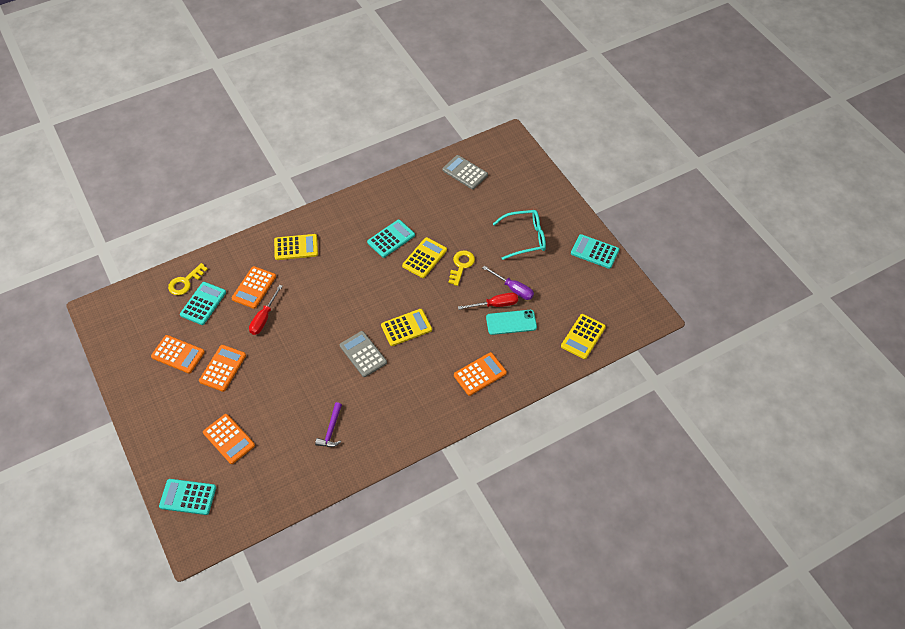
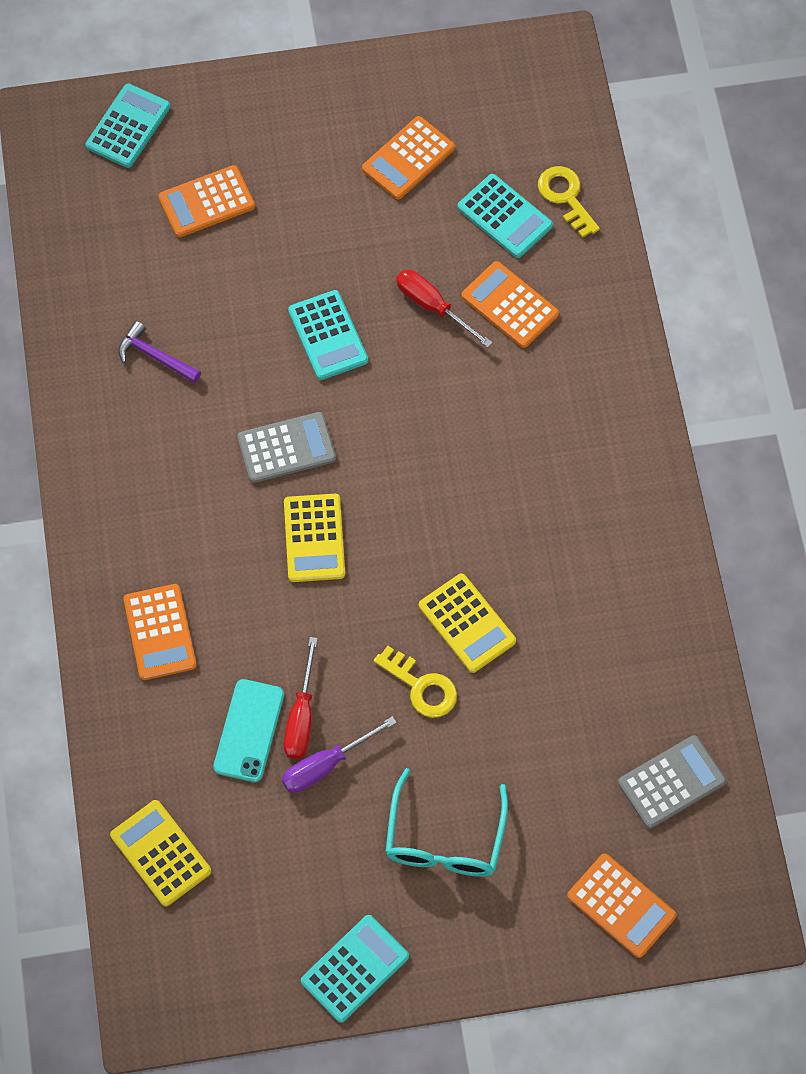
camera: 110 degrees right, 10 degrees up
orange calculator [199,345,246,392] -> orange calculator moved to [567,853,676,958]
yellow calculator [274,234,318,260] -> none
turquoise calculator [367,219,415,258] -> turquoise calculator moved to [288,290,368,380]

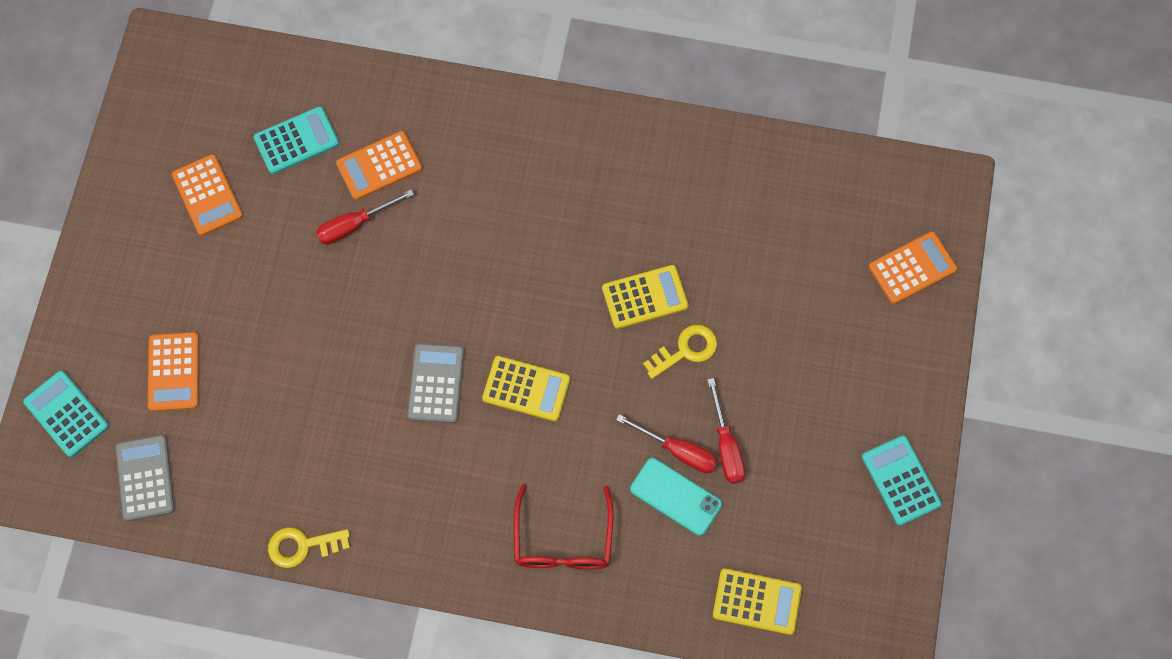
camera: 70 degrees left, 5 degrees up
yellow calculator [110,800,211,907] -> yellow calculator turned 150 degrees counterclockwise [713,568,802,635]
purple hammer [118,321,201,383] -> none
orange calculator [124,584,197,680] -> red glasses [514,484,614,569]
purple screwdriver [282,717,396,793] -> red screwdriver [707,378,745,484]
turquoise calculator [288,290,368,380] -> none
turquoise glasses [385,768,508,877] -> none
yellow key [538,166,600,238] -> yellow key moved to [268,527,350,568]
grey calculator [618,735,726,829] -> grey calculator moved to [116,435,174,521]

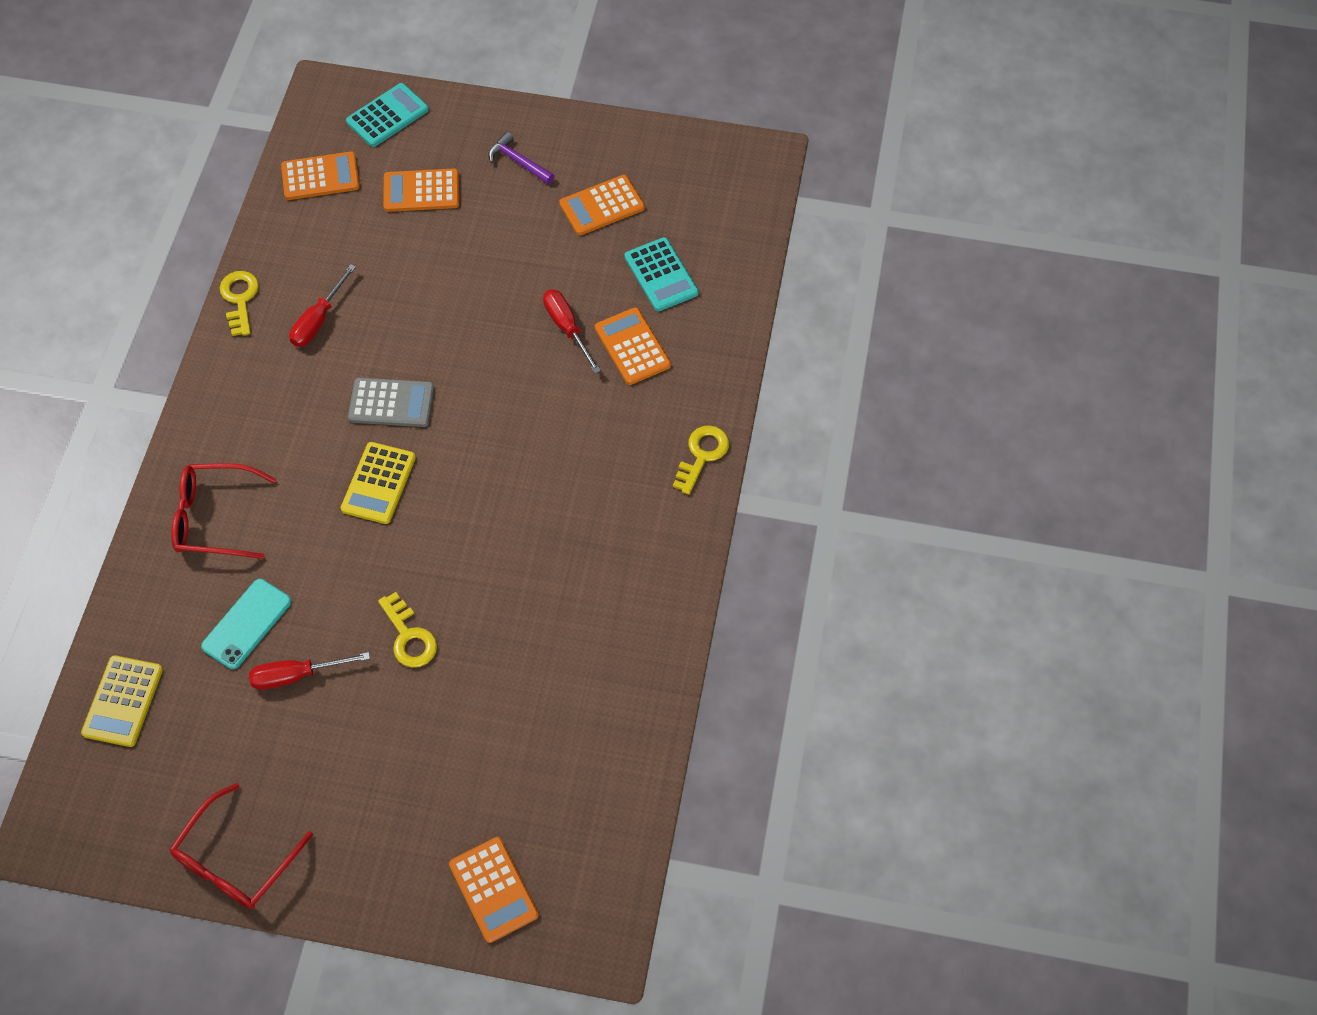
camera: 90 degrees right, 10 degrees down
grey calculator [116,435,174,521] -> orange calculator [281,151,360,200]
yellow calculator [602,265,689,329] -> none
red screwdriver [616,414,718,473] -> red screwdriver moved to [289,264,356,347]
turquoise calculator [862,435,942,526] -> red glasses [170,783,313,909]
none -> purple hammer [488,132,555,184]
none -> yellow key [673,425,729,495]

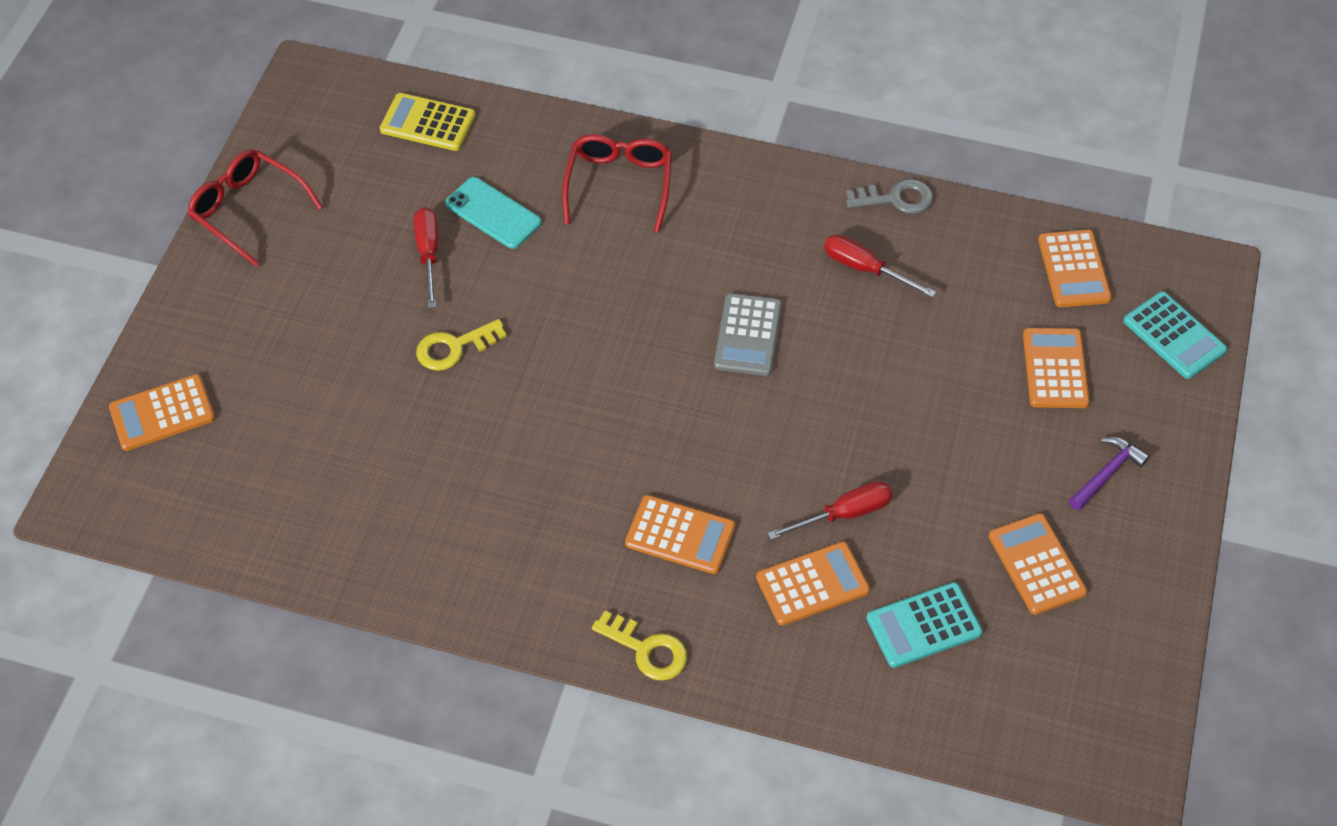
camera: 95 degrees right, 5 degrees down
yellow key [220,271,259,336] -> grey key [846,179,933,214]
yellow calculator [341,442,416,524] -> none
none -> orange calculator [625,495,735,574]

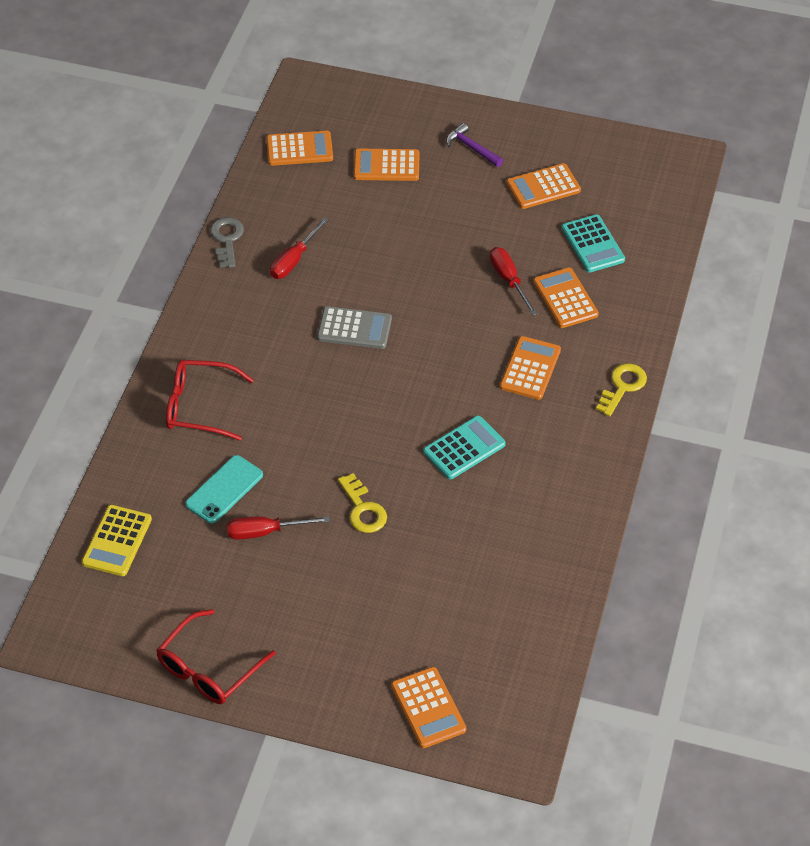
camera: 90 degrees left, 5 degrees down
turquoise calculator [1123,291,1227,379] -> turquoise calculator moved to [423,416,506,480]

